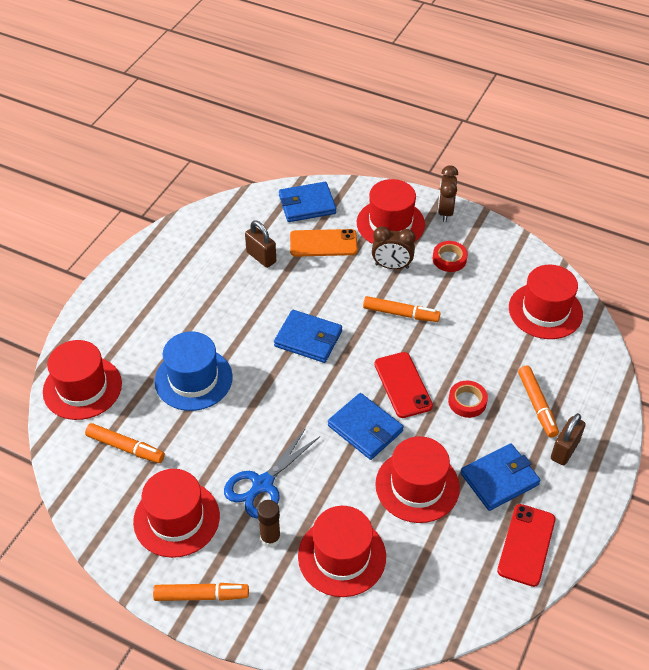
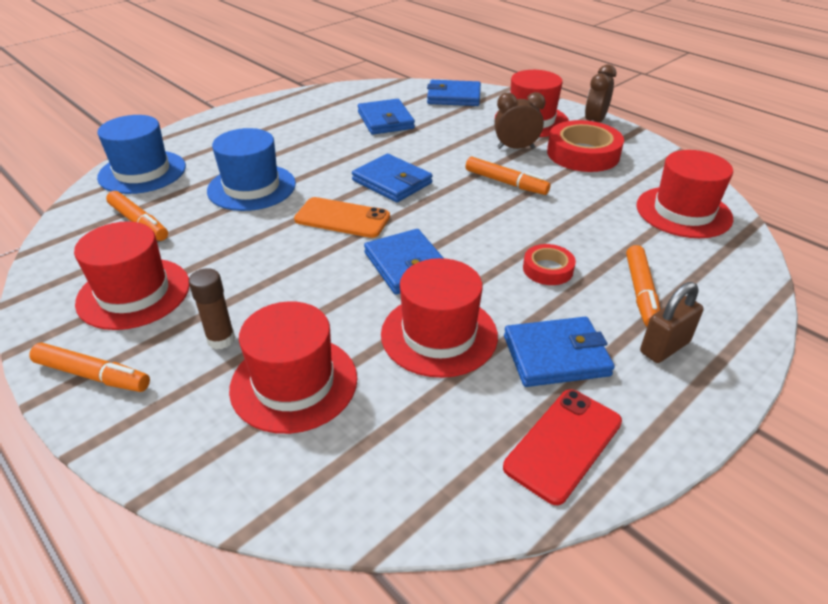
camera: 20 degrees right, 10 degrees down
red hat [43,340,122,420] -> blue hat [97,115,186,194]
blue scissors [224,428,320,519] -> none
brown padlock [245,221,276,268] -> blue wallet [358,99,415,135]
orange phone [290,229,358,257] -> orange phone moved to [294,197,390,238]
brown clock [372,226,415,269] -> brown clock turned 150 degrees clockwise [494,92,545,149]
red phone [374,352,433,418] -> none
red tape [433,241,468,272] -> red tape [547,120,624,172], size x1.85

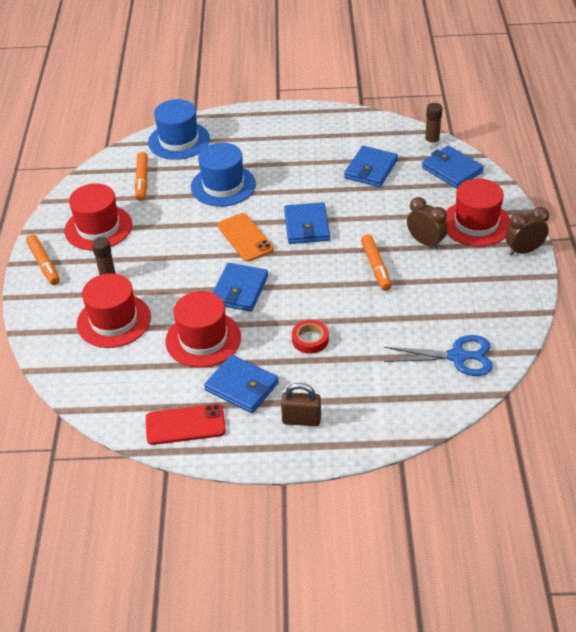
camera: 45 degrees right, 5 degrees up
red tape [547,120,624,172] -> none
orange marker [626,245,660,327] -> none
red hat [636,150,734,238] -> blue scissors [384,335,493,376]
none -> brown glue stick [425,103,442,147]

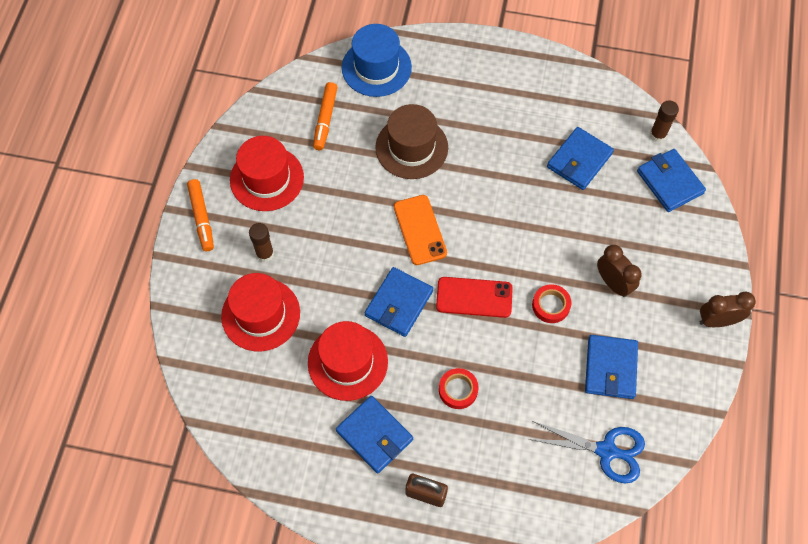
camera: 10 degrees right, 20 degrees up
red phone [146,404,226,445] -> red phone moved to [436,277,513,318]
blue hat [191,143,256,207] -> brown hat [375,104,448,179]
blue wallet [284,202,330,244] -> blue wallet moved to [585,335,638,399]
orange marker [361,234,392,291] -> red tape [532,284,571,323]
red hat [446,178,510,247] -> none

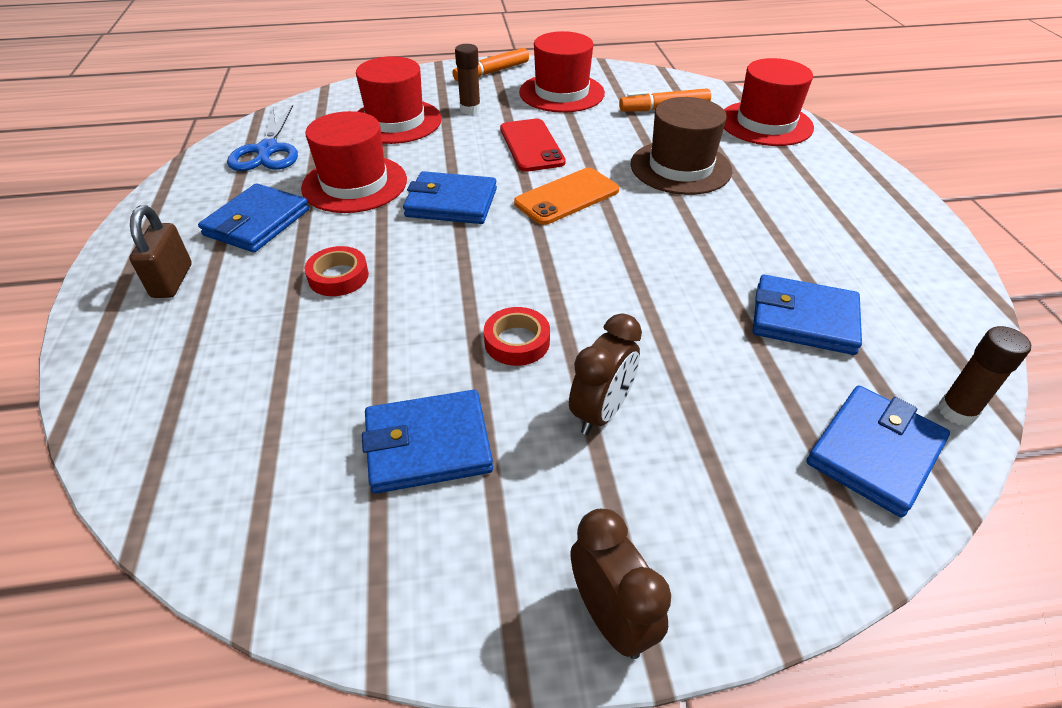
camera: 70 degrees right, 20 degrees down
blue hat [342,24,412,97] -> red hat [724,58,814,146]
red phone [436,277,513,318] -> red phone moved to [500,119,566,172]
blue scissors [528,421,645,483] -> blue scissors moved to [227,105,298,171]

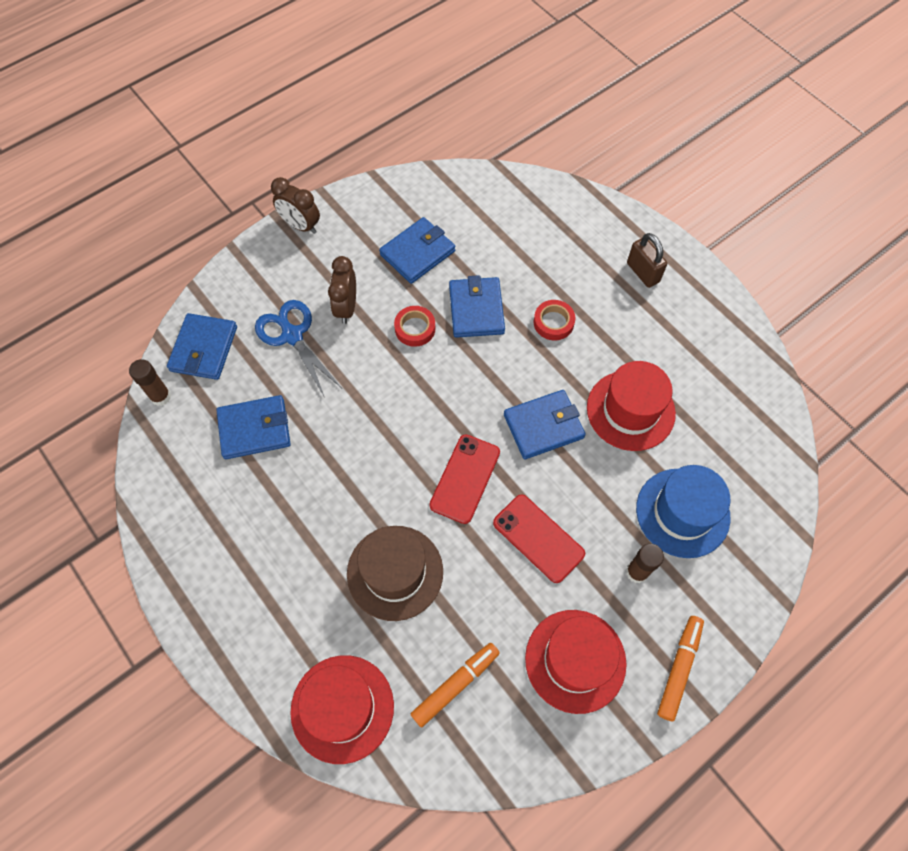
camera: 150 degrees right, 20 degrees up
blue wallet [198,183,309,252] -> blue wallet moved to [449,275,505,338]
blue scissors [227,105,298,171] -> blue scissors moved to [255,300,342,396]
red hat [356,56,442,144] -> blue hat [636,465,731,558]
orange phone [514,168,619,225] -> red phone [429,434,500,524]

